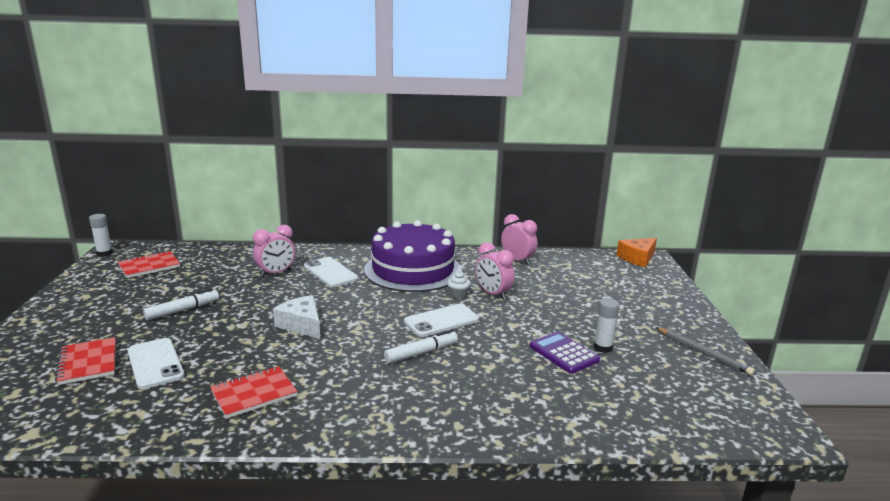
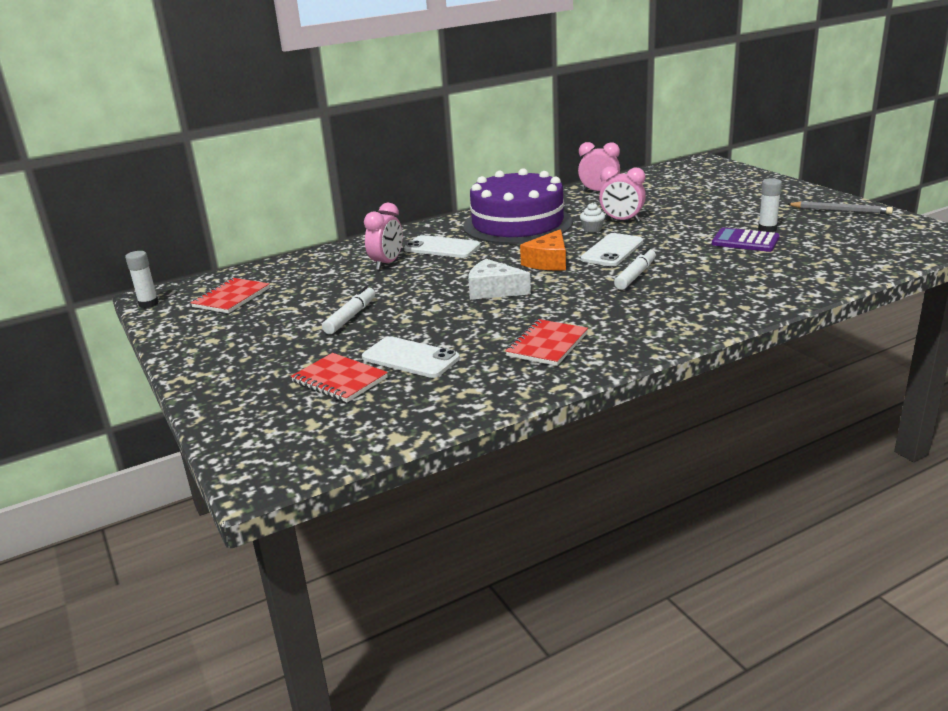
camera: 25 degrees left, 5 degrees up
orange cheese [616,238,657,267] -> orange cheese moved to [520,229,566,271]

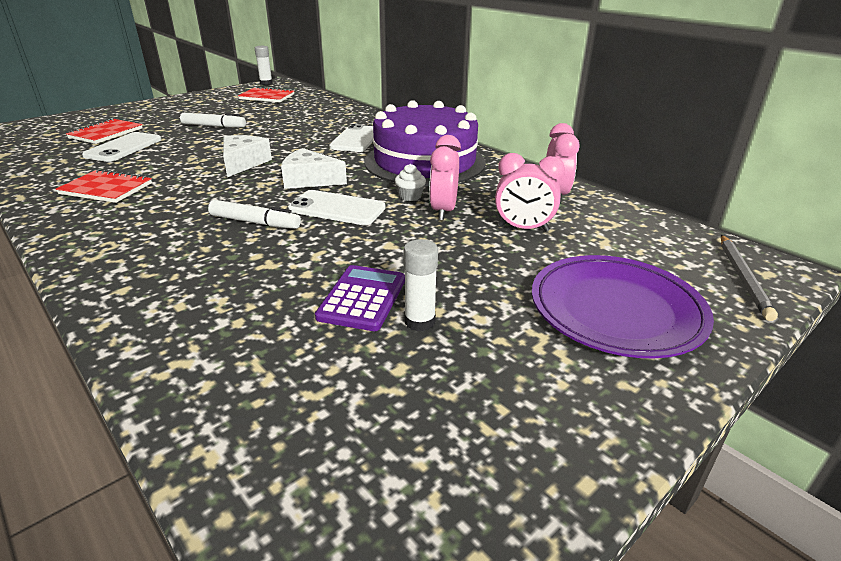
camera: 75 degrees right, 5 degrees up
pink clock [364,203,403,270] -> pink clock moved to [495,153,565,232]
orange cheese [520,229,566,271] -> white cheese [281,148,347,189]
grey pencil [787,201,893,214] -> grey pencil moved to [721,235,778,321]
none -> purple plate [532,255,714,359]

